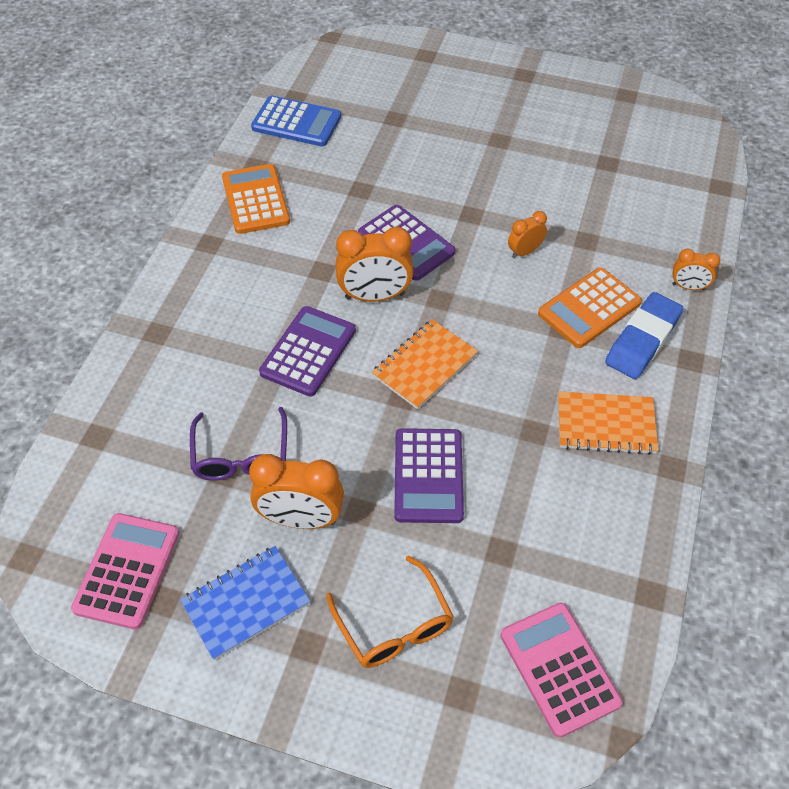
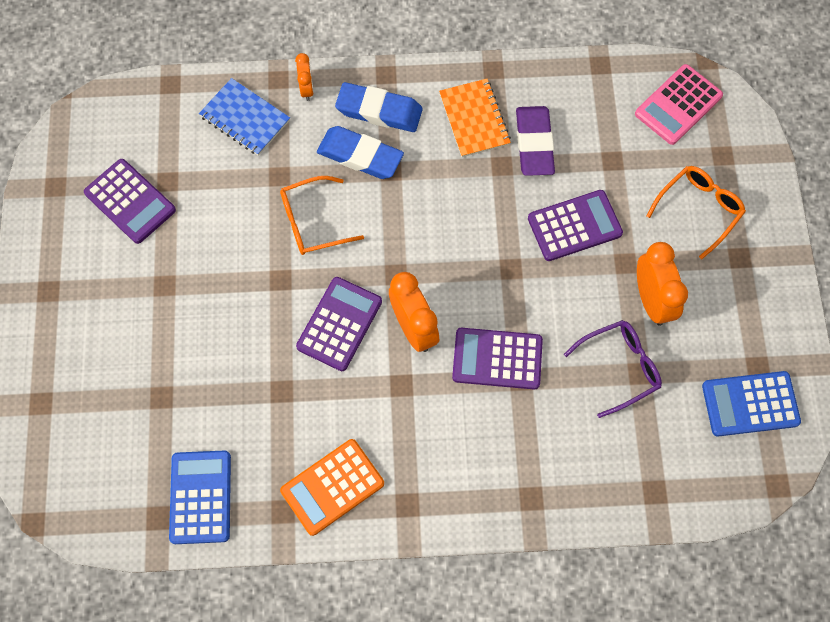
camera: 110 degrees left, 15 degrees up
pink calculator [71,513,179,630] -> blue calculator [702,371,801,437]
blue notebook [180,546,310,660] -> blue notebook moved to [199,78,290,156]
orange notebook [371,319,478,409] -> none
orange clock [508,211,547,258] -> orange glasses [280,176,364,255]
orange calculator [538,267,642,348] -> blue eraser [317,126,404,179]
none -> purple calculator [84,159,176,244]
none -> purple eraser [516,106,555,176]

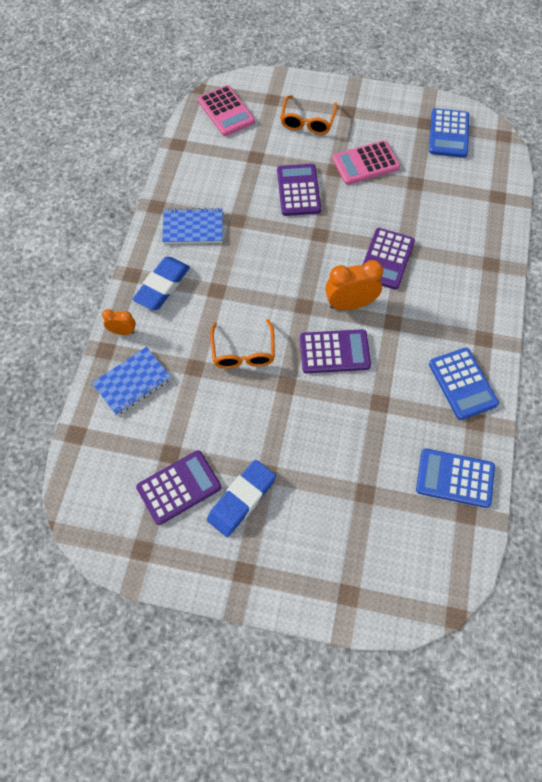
camera: 75 degrees left, 5 degrees down
orange calculator [280,439,384,536] -> blue calculator [429,348,499,420]
purple calculator [296,277,382,371] -> purple calculator turned 135 degrees clockwise [300,329,371,373]
blue eraser [317,126,404,179] -> blue eraser moved to [207,460,276,537]
orange notebook [439,79,511,157] -> blue notebook [162,208,223,244]
purple eraser [516,106,555,176] -> none
purple glasses [564,320,662,418] -> none
orange clock [637,242,688,326] -> pink calculator [333,140,400,185]
orange glasses [646,166,746,259] -> orange glasses turned 135 degrees counterclockwise [280,95,338,135]

